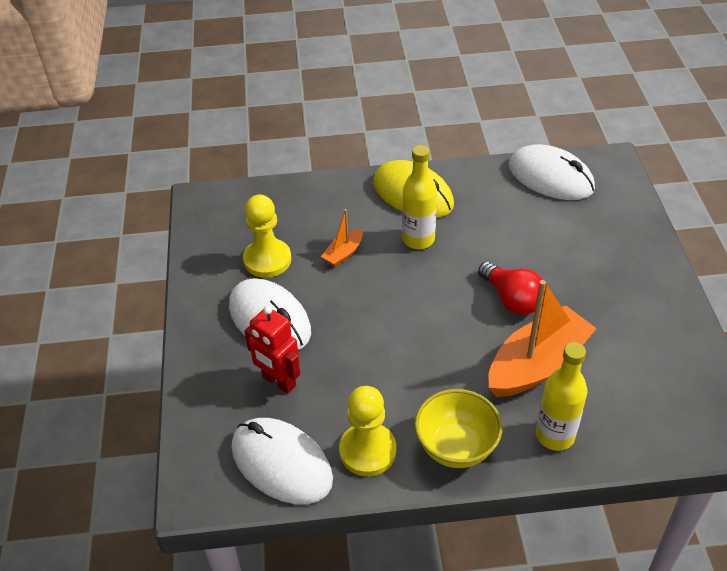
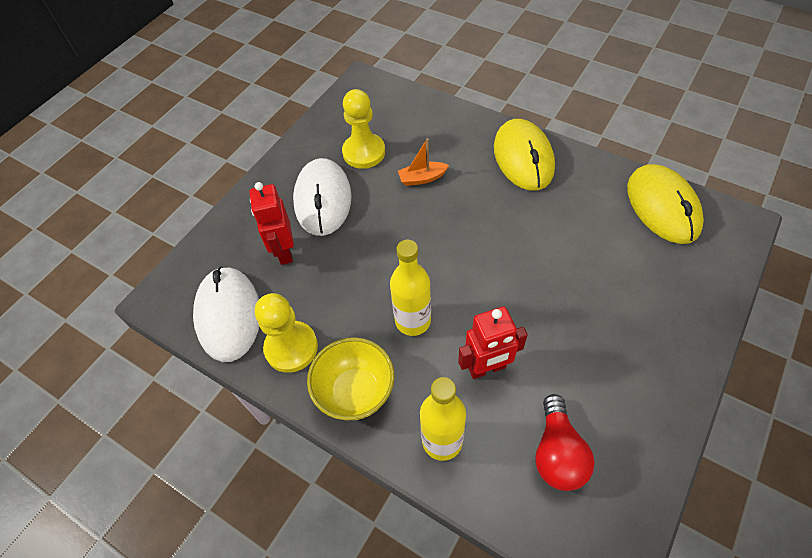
camera: 40 degrees right, 10 degrees up
yellow bottle [402,145,437,249] -> yellow bottle moved to [390,240,431,336]
red light bulb [478,262,542,315] -> red light bulb moved to [535,394,595,491]
orange boat [488,280,597,397] -> red robot [458,307,528,379]
white mouse [509,144,595,200] -> yellow mouse [627,164,704,244]

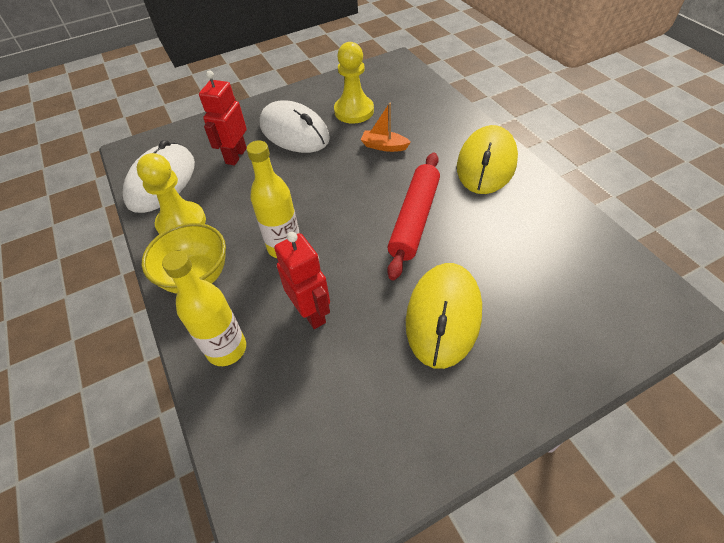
camera: 30 degrees right, 5 degrees down
white mouse [293,158,352,236] -> white mouse turned 75 degrees counterclockwise [260,100,330,153]
red robot [458,307,528,379] -> red robot turned 135 degrees counterclockwise [274,232,330,329]
red light bulb [535,394,595,491] -> none
yellow mouse [627,164,704,244] -> yellow mouse moved to [406,263,482,369]
none -> red rolling pin [387,153,440,281]

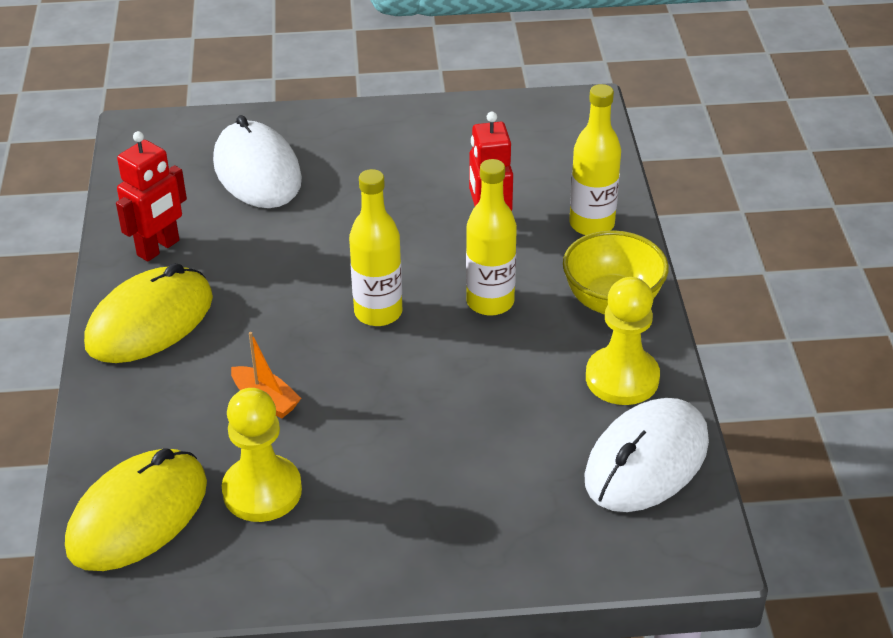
camera: 160 degrees left, 10 degrees down
red robot [199,71,247,165] -> red robot moved to [116,131,187,262]
white mouse [260,100,330,153] -> white mouse moved to [213,115,302,208]
red rolling pin [387,153,440,281] -> none
yellow mouse [406,263,482,369] -> yellow mouse moved to [65,448,207,571]
none -> yellow bottle [349,169,402,326]

